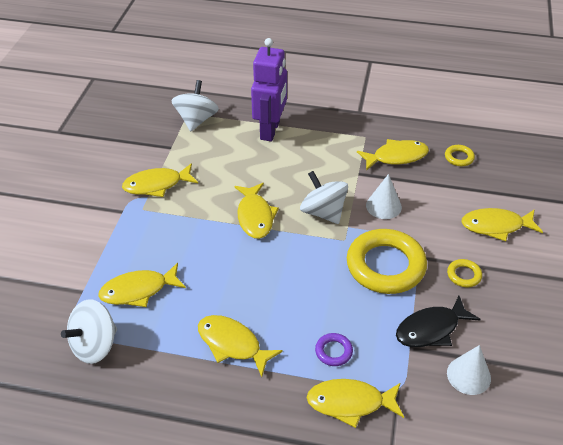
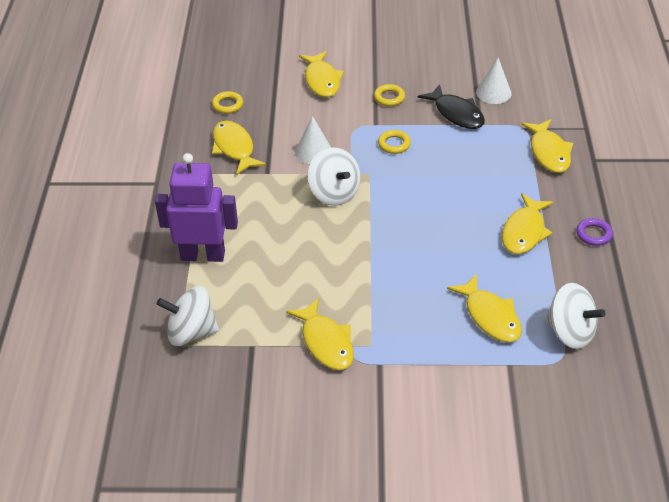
camera: 100 degrees left, 0 degrees up
yellow fish [234,183,279,239] -> none
white spinning top [300,171,348,224] -> white spinning top turned 75 degrees counterclockwise [307,147,360,206]
purple ring [315,333,353,366] -> purple ring moved to [576,218,613,246]
yellow ring [347,229,427,294] -> yellow ring [378,130,411,154], size x0.43

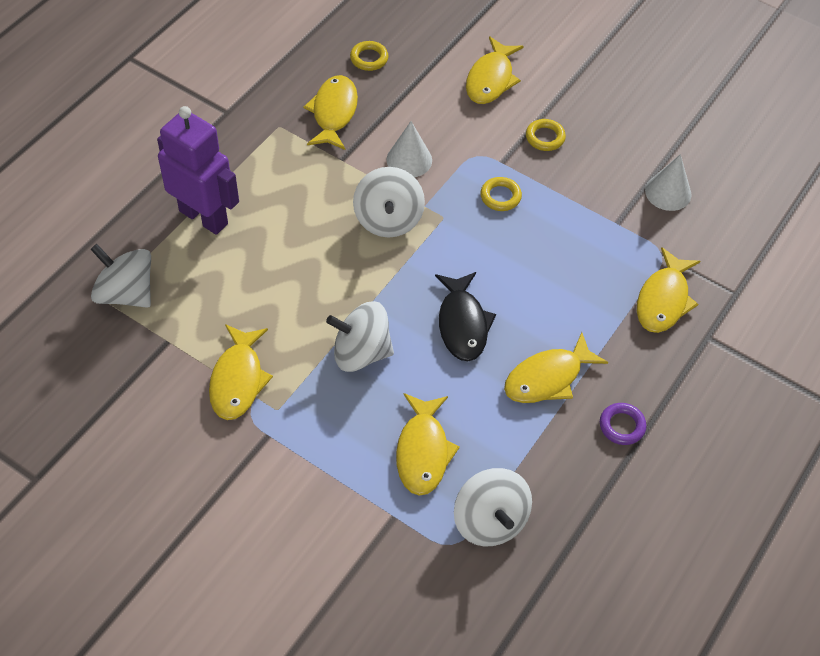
camera: 30 degrees right, 10 degrees up
black fish [418,84,485,129] -> black fish moved to [435,272,496,361]
none -> white spinning top [326,301,394,372]

